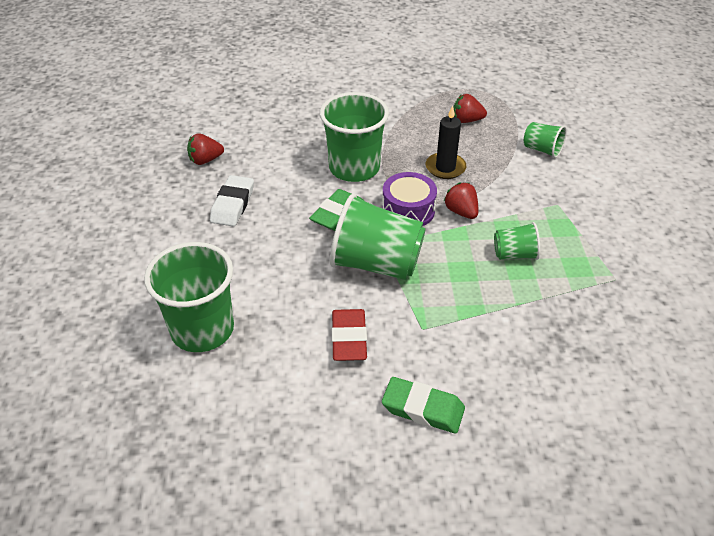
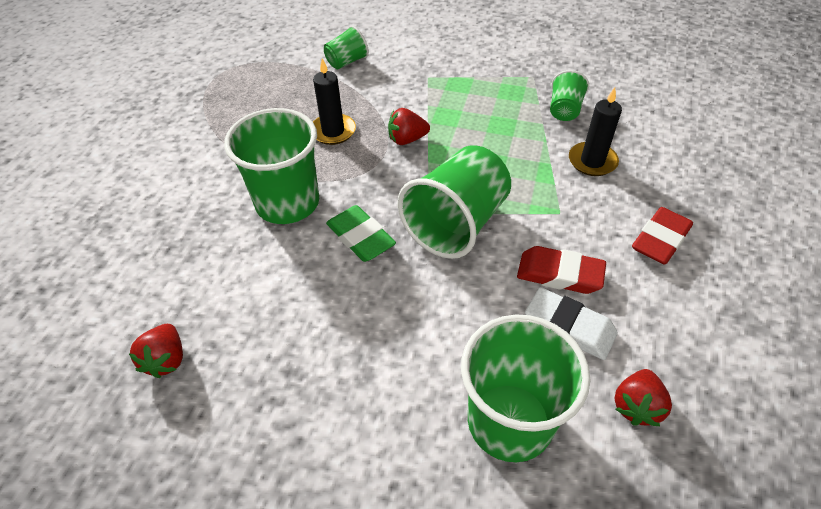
camera: 70 degrees left, 5 degrees up
white eraser [210,175,254,226] -> white eraser moved to [525,287,618,360]
purple drum [382,172,437,226] -> none
green eraser [382,377,465,434] -> red eraser [632,207,693,265]
red strawberry [454,94,487,123] -> red strawberry moved to [614,369,672,426]
green cup [494,222,540,260] -> green cup moved to [550,70,589,121]
none -> black candle [569,87,622,176]

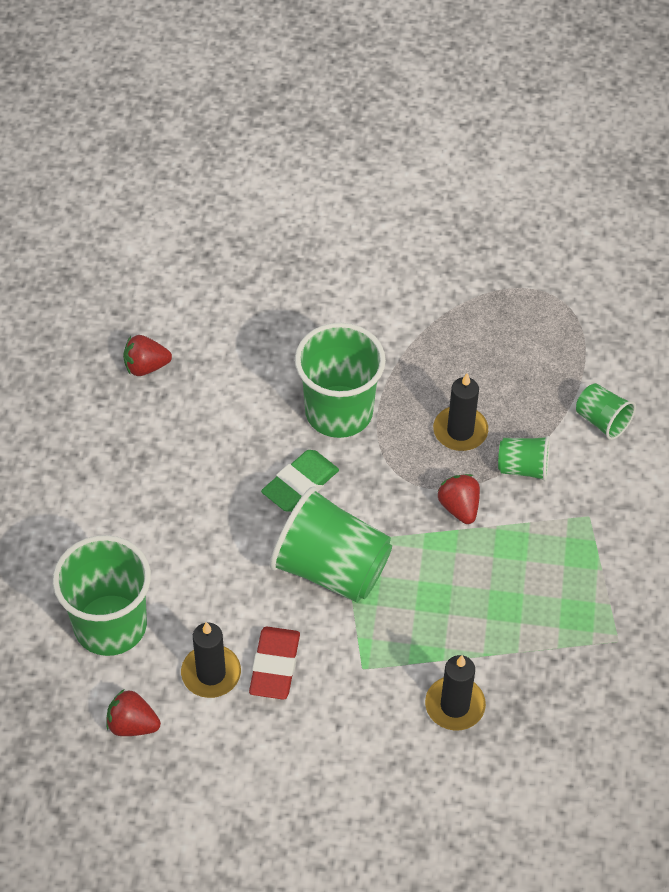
camera: 80 degrees right, 5 degrees up
white eraser [525,287,618,360] -> black candle [181,622,241,698]
green cup [550,70,589,121] -> green cup moved to [498,436,550,481]
red eraser [632,207,693,265] -> none

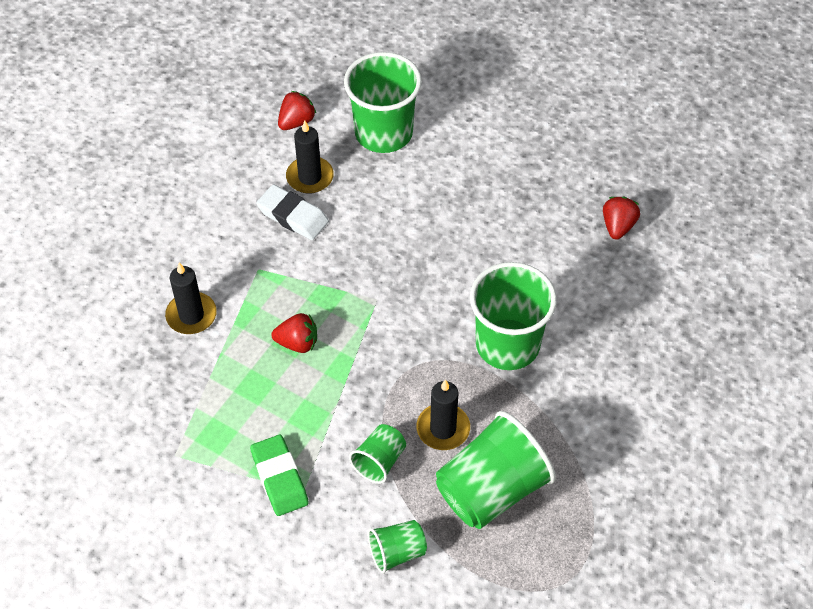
camera: 115 degrees right, 0 degrees up
red eraser [249,627,300,699] -> white eraser [256,184,329,240]
green eraser [261,450,339,512] -> green eraser moved to [250,435,309,516]
green cup [270,486,392,602] -> green cup moved to [436,411,556,529]
red strawberry [437,474,480,524] -> red strawberry moved to [271,313,317,353]

